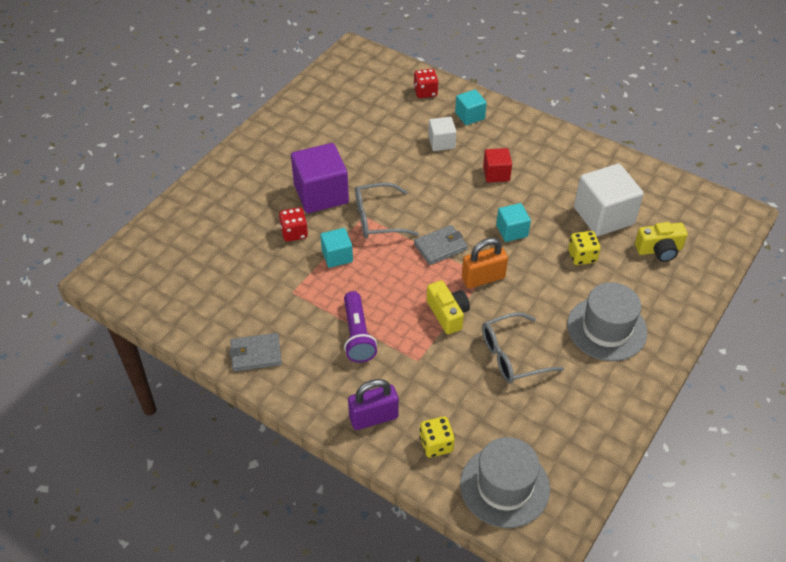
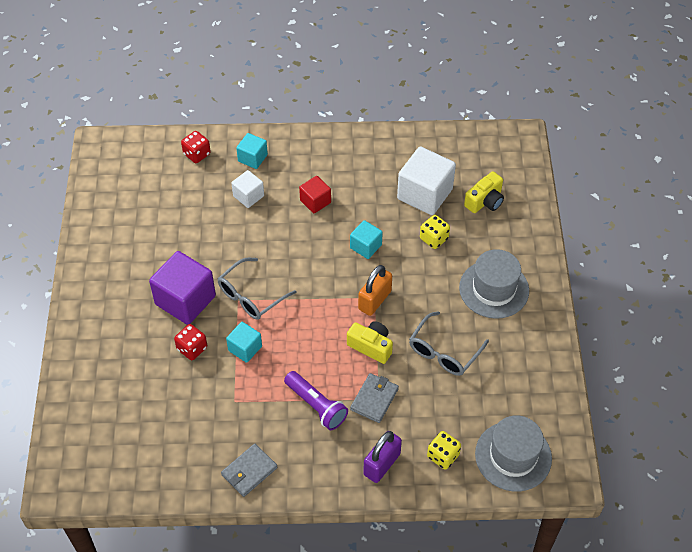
camera: 35 degrees left, 5 degrees up
grey wallet [414,225,468,265] -> grey wallet moved to [350,373,399,423]

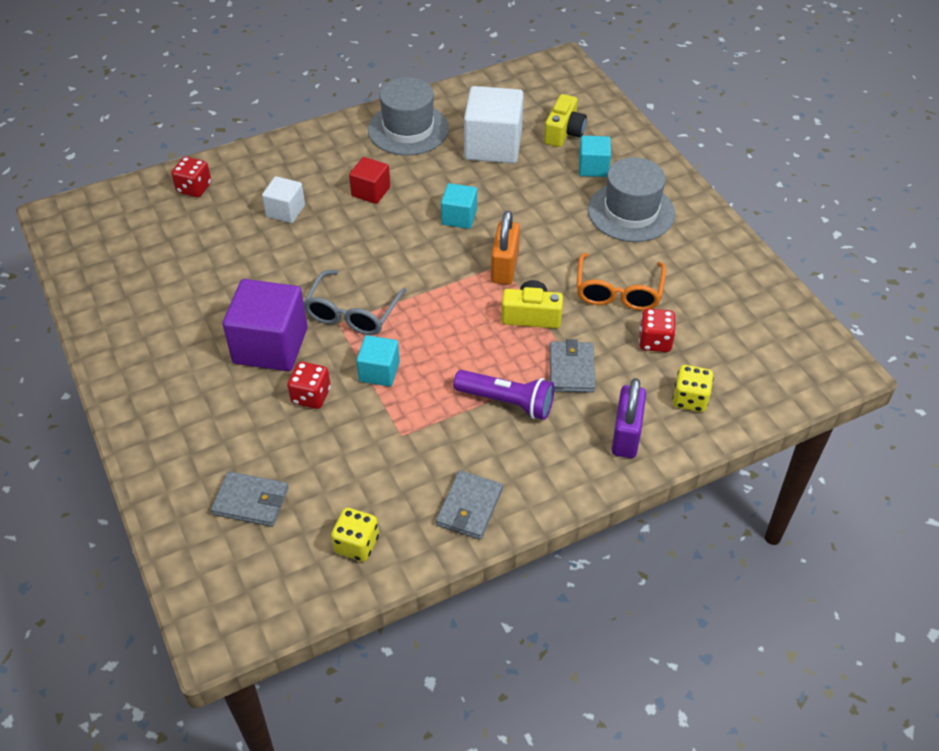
camera: 25 degrees left, 5 degrees down
turquoise cube [236,133,268,169] -> turquoise cube moved to [579,136,611,177]
grey glasses [409,311,489,376] -> orange glasses [577,253,666,311]
yellow dice [420,215,450,249] -> yellow dice moved to [331,508,379,562]
grey hat [475,415,552,492] -> grey hat moved to [368,77,449,155]
none -> grey wallet [211,471,288,527]
none -> red dice [639,308,676,352]

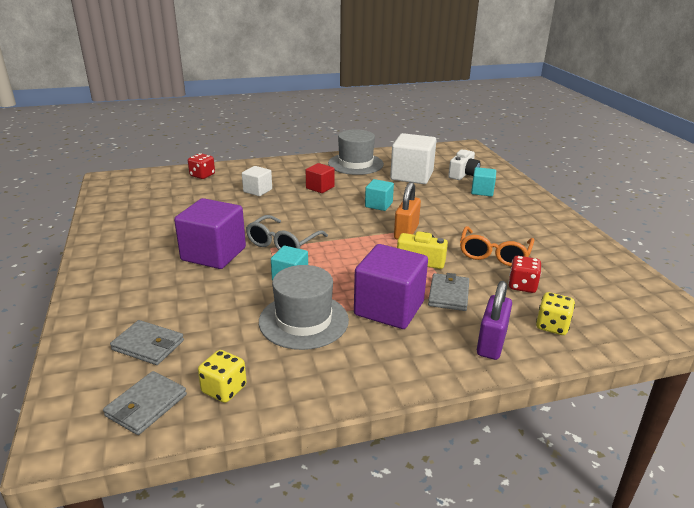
camera: 10 degrees right, 20 degrees down
red dice [287,361,331,409] -> none
grey wallet [436,470,503,540] -> grey wallet moved to [103,371,187,435]
purple flashlight [453,370,554,420] -> purple cube [354,244,428,329]
yellow camera [544,94,587,147] -> white camera [448,150,480,180]
grey hat [588,157,675,242] -> grey hat moved to [259,265,349,350]

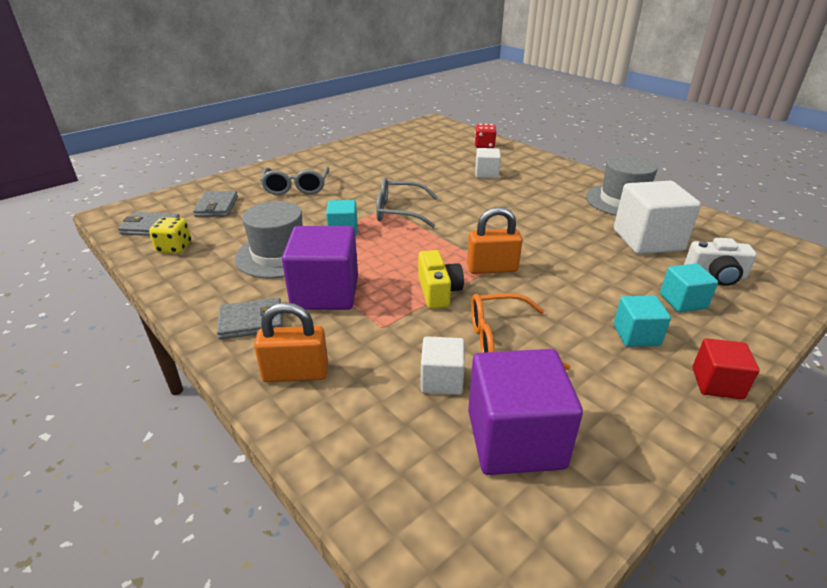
camera: 65 degrees right, 5 degrees up
purple cube [174,198,246,269] -> purple cube moved to [468,349,583,475]
red cube [306,163,335,193] -> red cube moved to [692,338,759,399]
turquoise cube [365,179,394,211] -> turquoise cube moved to [614,295,671,347]
grey wallet [428,273,469,311] -> grey wallet moved to [217,298,283,340]
purple padlock [477,281,512,360] -> orange padlock [254,302,328,382]
red dice [508,256,541,293] -> white cube [421,336,465,395]
yellow dice [536,292,575,335] -> none
none -> grey glasses [260,167,329,195]

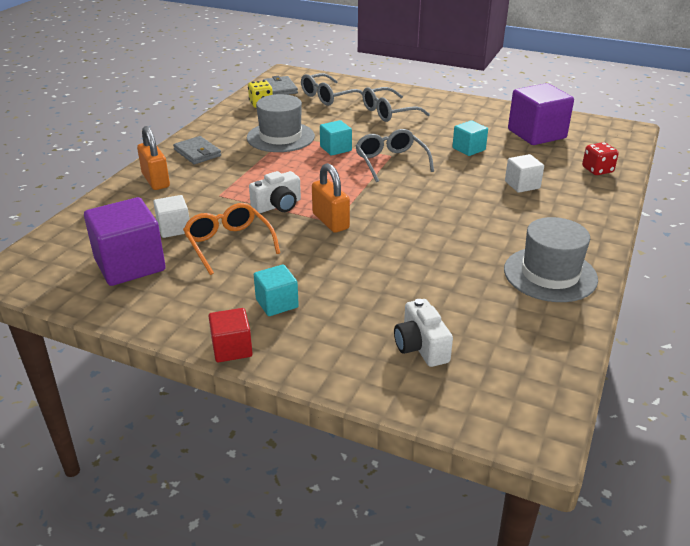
camera: 65 degrees right, 0 degrees up
grey wallet [193,191,238,217] -> grey glasses [301,73,363,106]
purple cube [282,226,358,310] -> purple cube moved to [508,83,574,145]
yellow camera [418,250,464,309] -> white camera [249,171,301,213]
white cube [614,181,701,254] -> none
turquoise cube [660,263,718,312] -> turquoise cube moved to [452,120,488,156]

